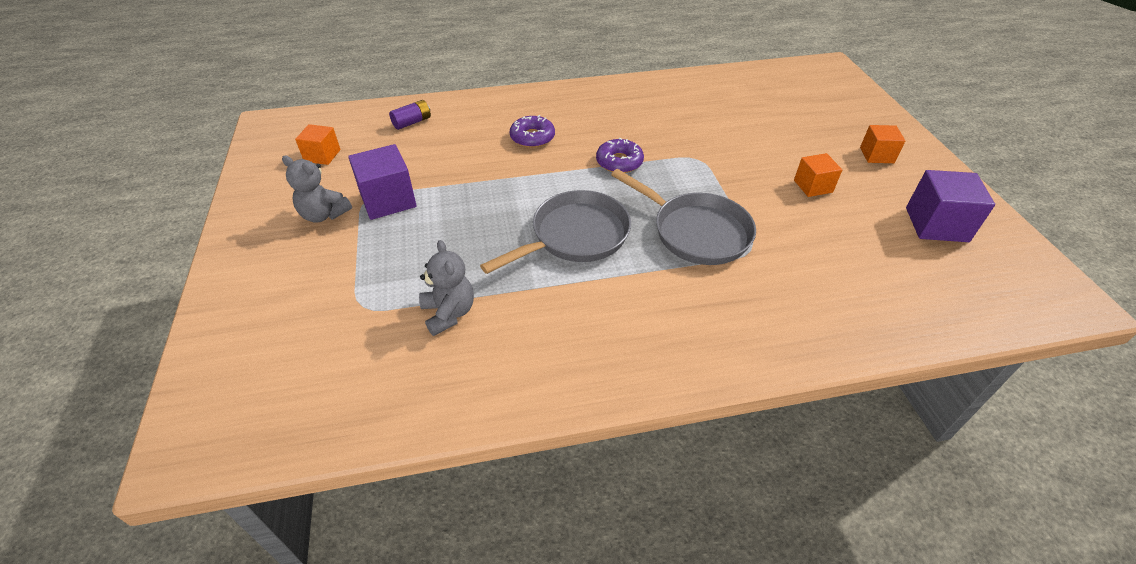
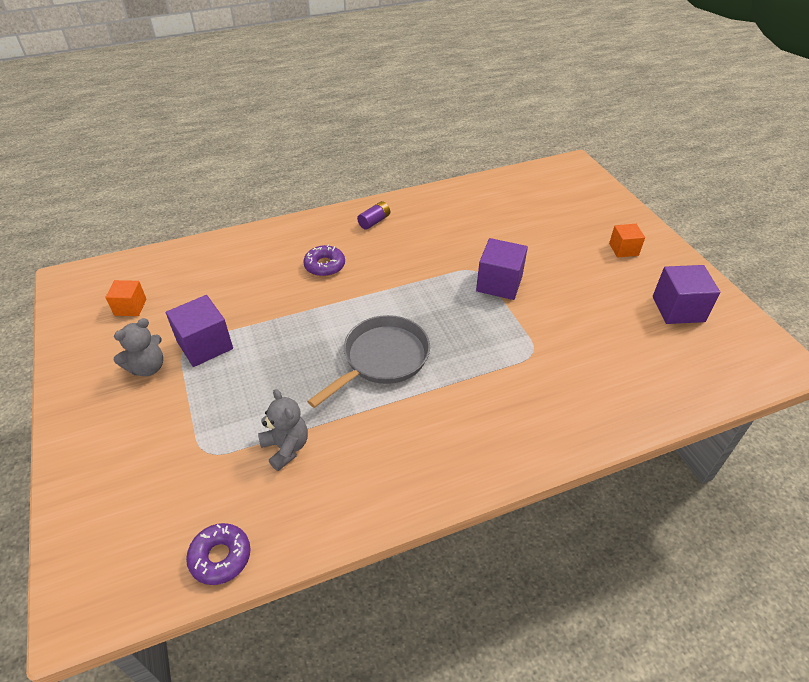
camera: 10 degrees left, 0 degrees up
grey teddy bear [282,155,352,222] -> grey teddy bear turned 60 degrees counterclockwise [113,318,163,376]
purple battery [389,100,431,130] -> purple battery moved to [357,201,390,230]
purple donut [596,138,644,173] -> purple donut moved to [186,523,251,585]
grey pan [611,169,756,265] -> none
orange cube [794,153,842,197] -> none
none -> purple cube [476,238,528,300]

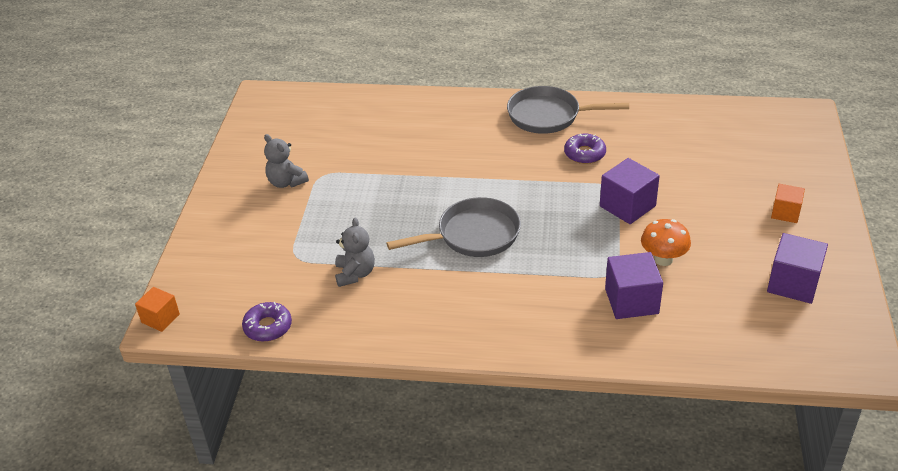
camera: 30 degrees right, 5 degrees down
orange cube [105,280,147,316] -> orange cube moved to [135,287,180,332]
grey teddy bear [113,318,163,376] -> grey teddy bear turned 60 degrees clockwise [264,134,309,188]
purple cube [166,295,233,367] -> purple cube moved to [605,252,663,319]
purple donut [303,245,345,277] -> purple donut moved to [564,134,606,164]
purple battery [357,201,390,230] -> grey pan [507,86,629,134]
none -> orange mushroom [641,219,691,266]

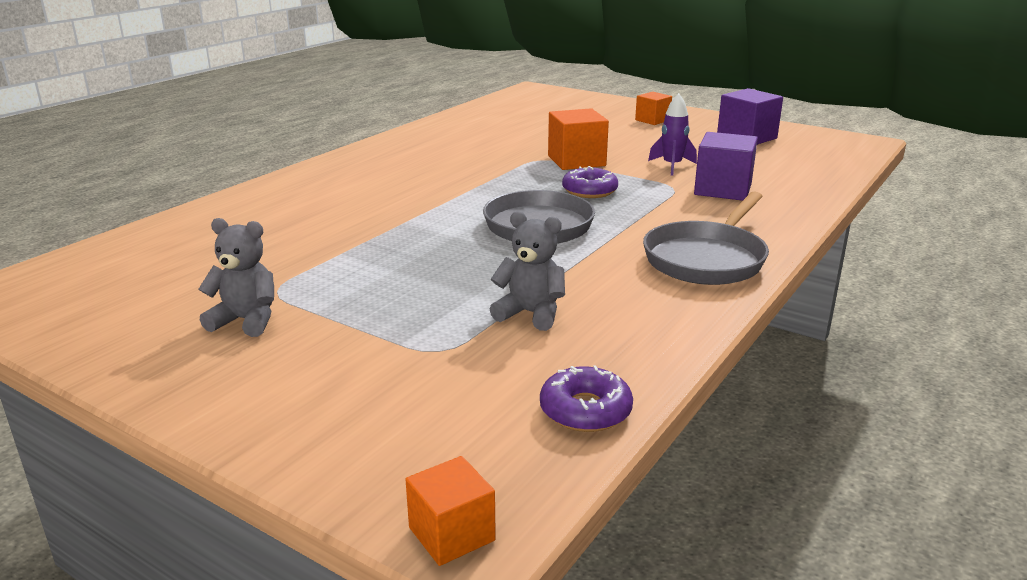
camera: 65 degrees left, 15 degrees down
grey teddy bear [264,134,309,188] -> grey teddy bear turned 150 degrees counterclockwise [198,218,274,337]
grey pan [507,86,629,134] -> grey pan moved to [643,191,769,285]
purple donut [564,134,606,164] -> purple donut moved to [562,166,618,198]
purple cube [600,158,660,224] -> orange cube [548,108,609,170]
orange mushroom [641,219,691,266] -> purple rocket [648,93,697,176]

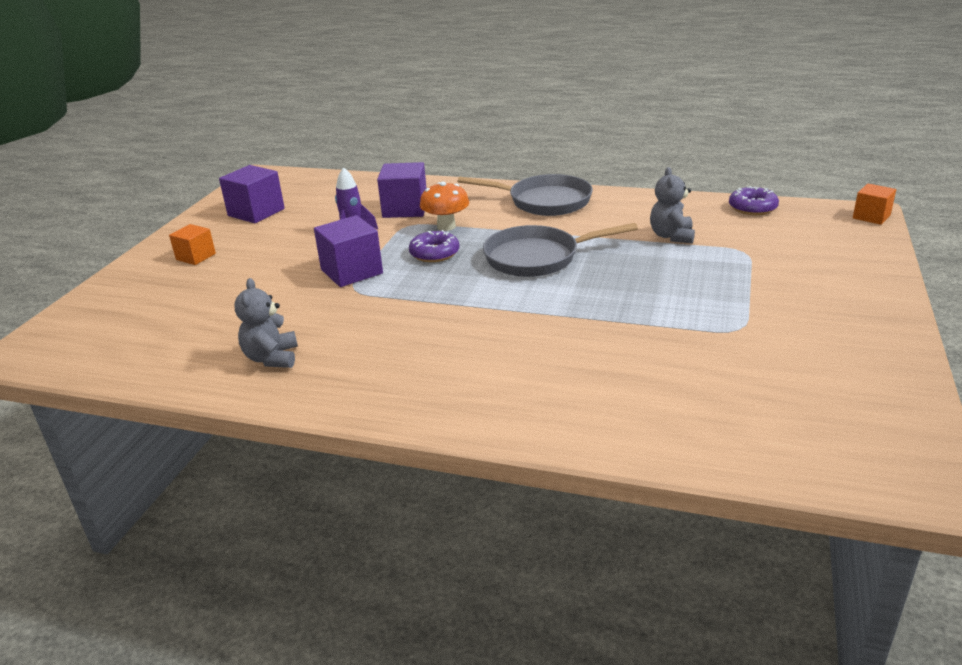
camera: 105 degrees left, 5 degrees up
grey teddy bear [198,218,274,337] -> grey teddy bear moved to [235,278,298,368]
orange cube [548,108,609,170] -> purple cube [314,215,383,287]
none -> orange mushroom [420,182,469,231]

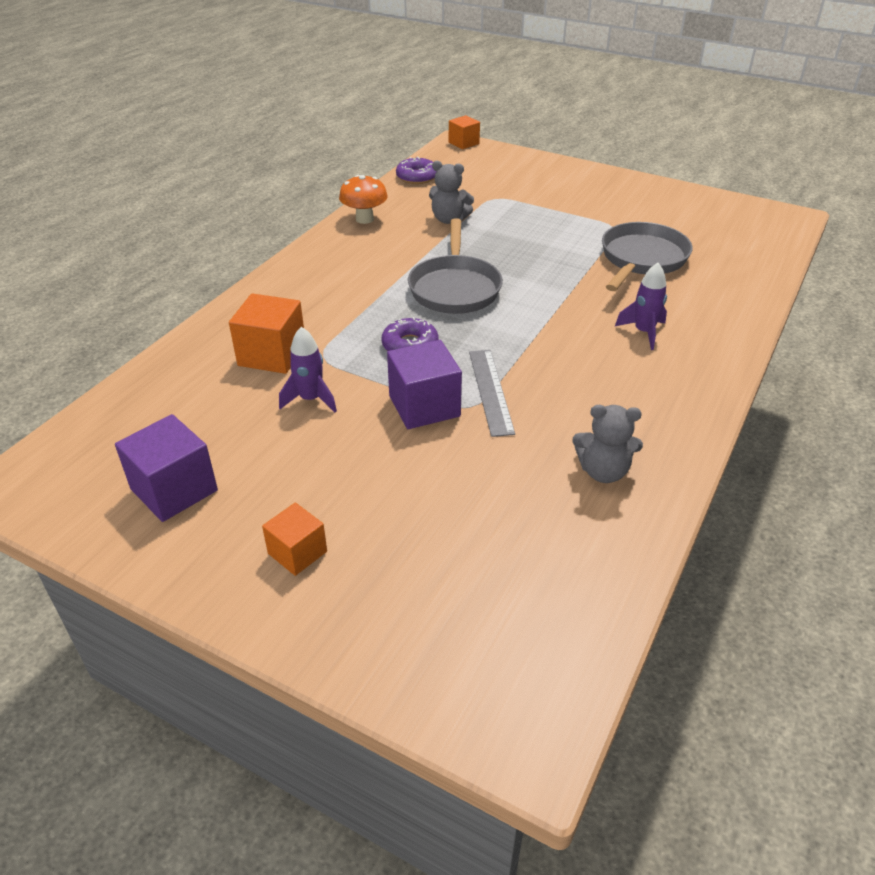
camera: 80 degrees left, 10 degrees up
purple cube [377,162,426,218] -> orange cube [229,293,304,374]
orange mushroom [420,182,469,231] -> orange mushroom moved to [339,175,388,224]
grey pan [458,174,593,216] -> grey pan moved to [602,222,692,291]
none -> grey ruler [469,350,515,437]
none -> purple rocket [615,263,667,350]

